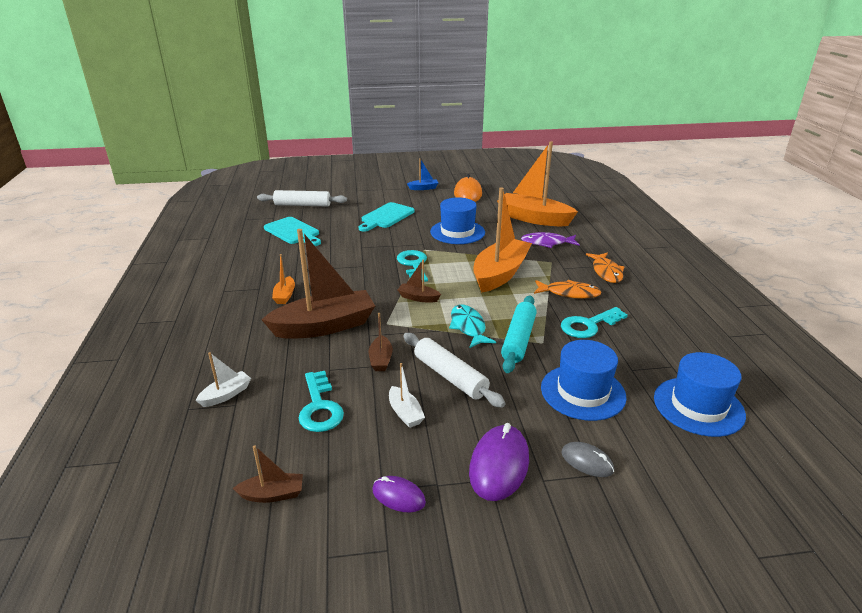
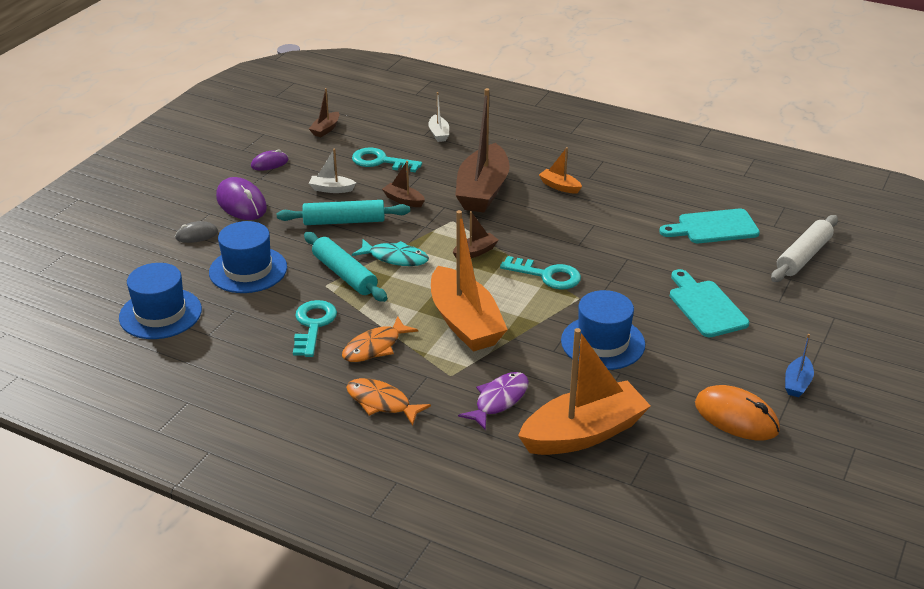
camera: 125 degrees right, 5 degrees up
white rolling pin [403,333,506,408] -> turquoise rolling pin [277,200,410,225]

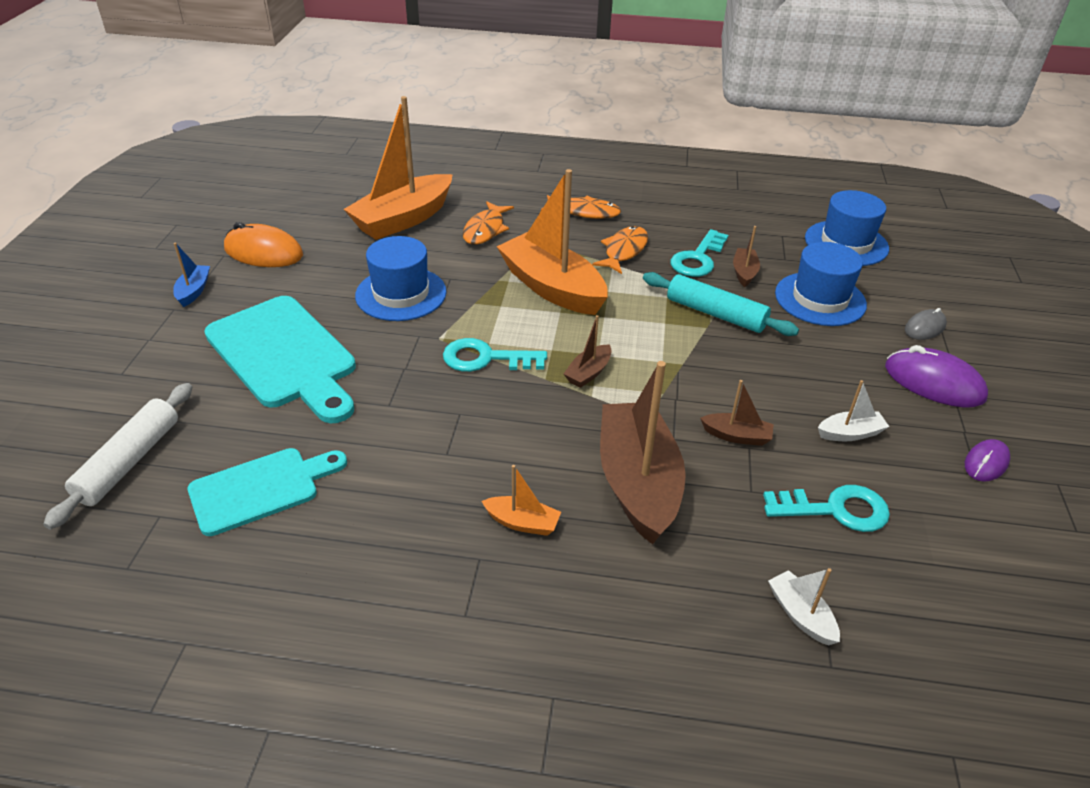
camera: 160 degrees right, 5 degrees up
turquoise rolling pin [277,200,410,225] -> none
turquoise key [293,300,337,357] -> turquoise key turned 45 degrees clockwise [671,229,728,277]
brown boat [309,88,339,137] -> brown boat moved to [733,226,760,287]
turquoise fish [352,239,429,266] -> none
purple fish [458,372,529,431] -> orange fish [463,201,514,245]
turquoise cutting board [670,269,749,337] -> turquoise cutting board [204,296,356,423], size x1.57

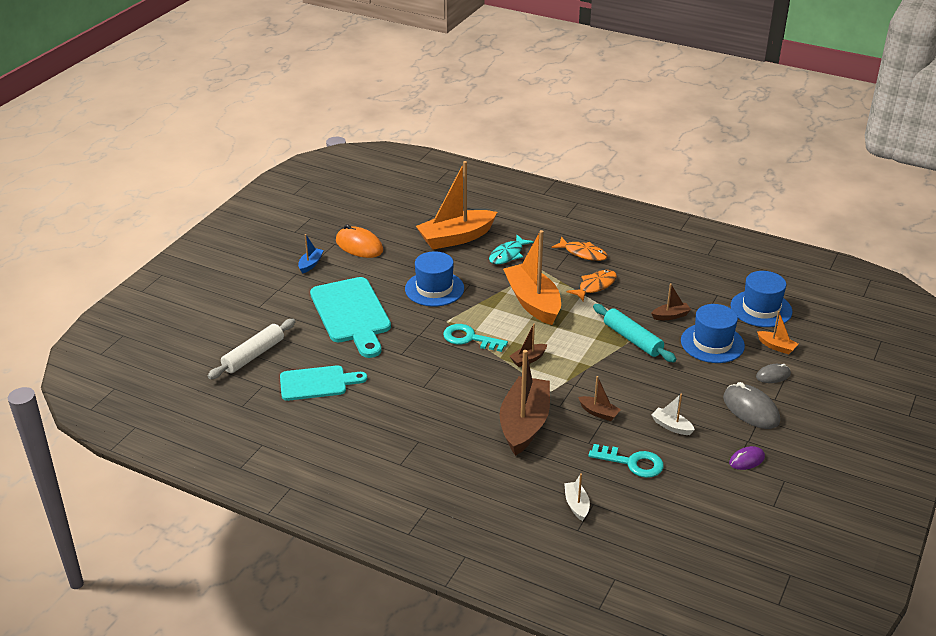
camera: 20 degrees right, 5 degrees down
orange fish [463,201,514,245] -> turquoise fish [489,235,534,265]
orange boat [482,465,561,536] -> orange boat moved to [757,311,798,354]
turquoise key [671,229,728,277] -> none
brown boat [733,226,760,287] -> brown boat turned 45 degrees clockwise [651,283,691,320]
white boat [818,380,889,441] -> white boat turned 150 degrees counterclockwise [651,394,695,435]
purple mouse [885,345,988,407] -> grey mouse [723,382,780,429]

